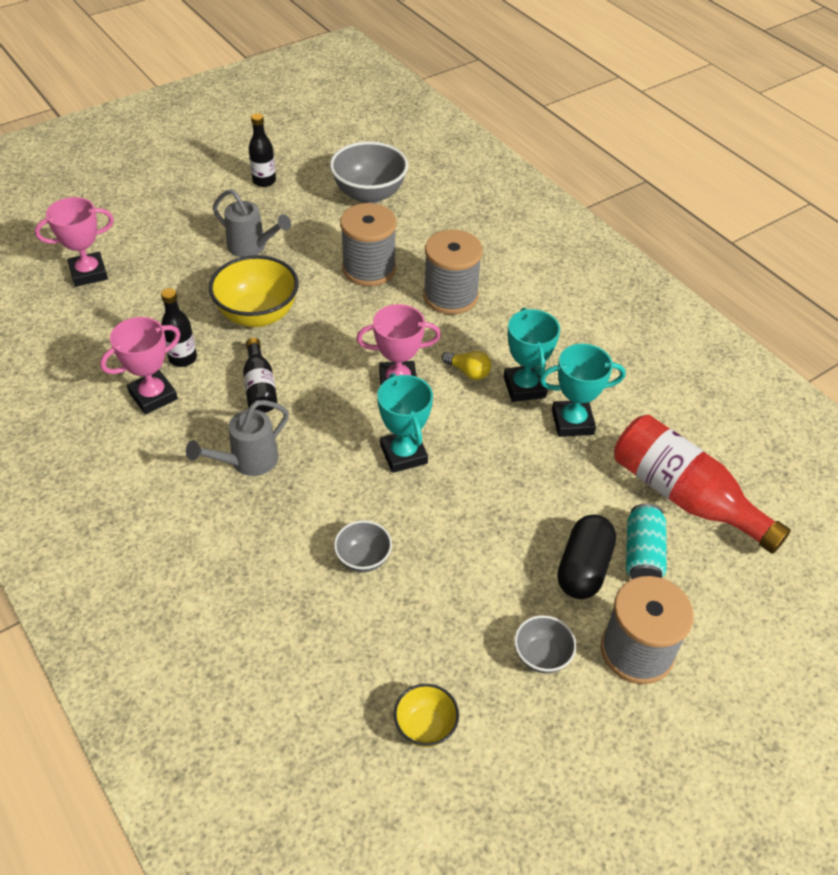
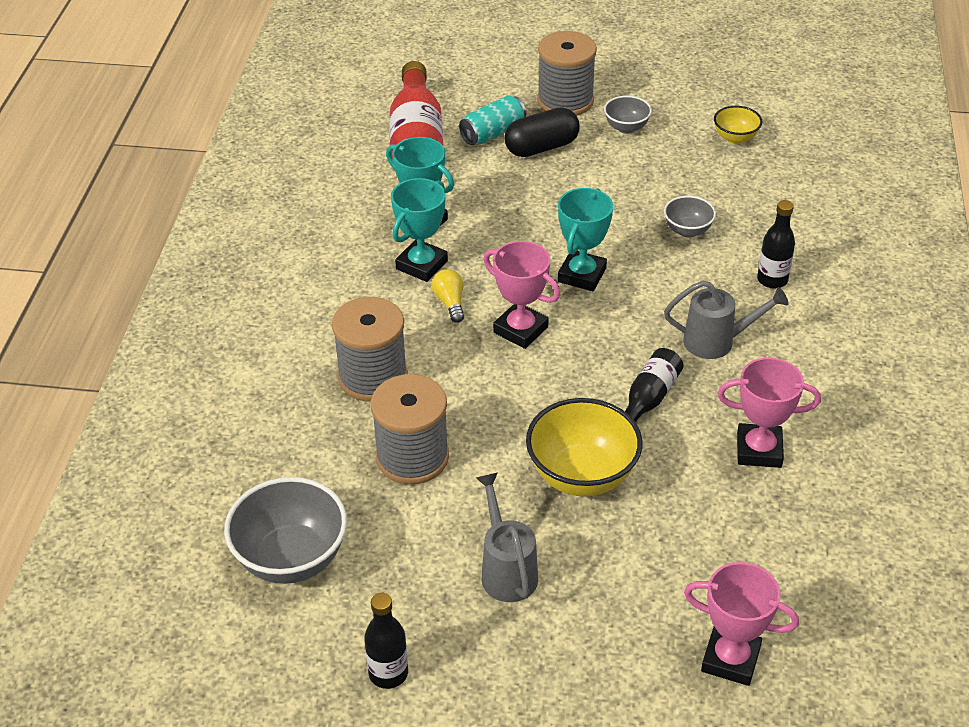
camera: 135 degrees left, 5 degrees down
black bottle [161,288,197,367] -> black bottle moved to [757,200,795,288]

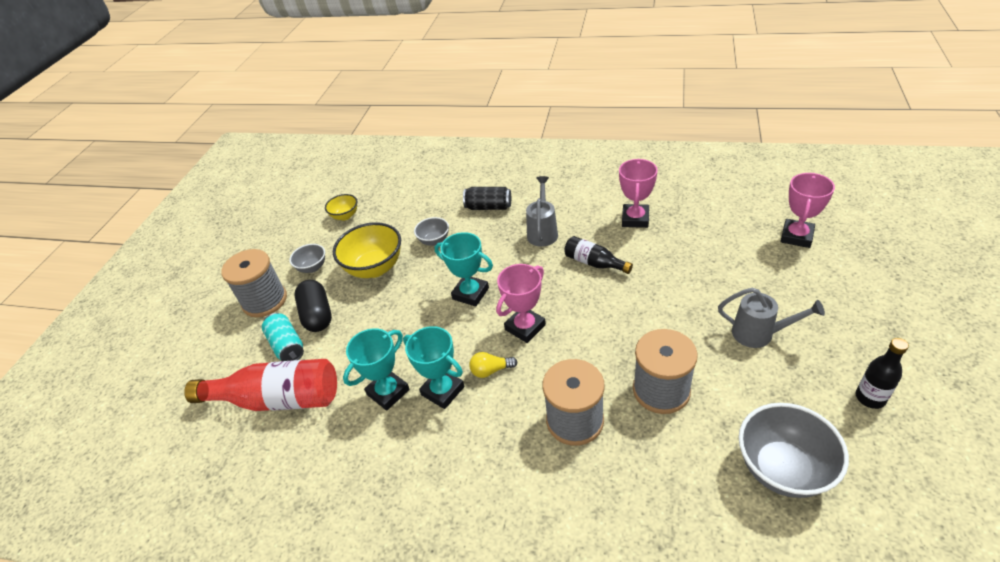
camera: 80 degrees left, 0 degrees up
grey watering can [476,472,538,602] -> grey watering can turned 150 degrees counterclockwise [718,288,825,348]
yellow bowl [526,398,642,496] -> yellow bowl moved to [333,222,401,278]
black bottle [757,200,795,288] -> black can [463,187,511,210]

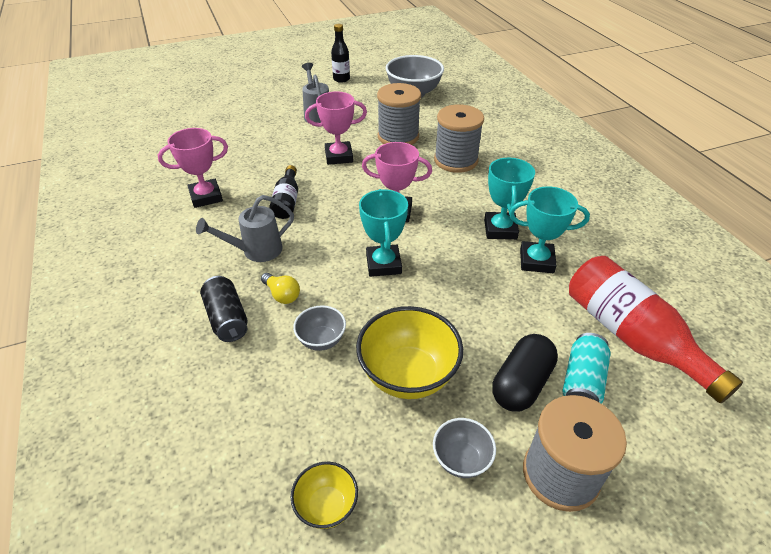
camera: 130 degrees left, 0 degrees up
yellow light bulb [469,352,517,378] -> yellow light bulb moved to [261,273,300,304]
pink trophy [780,173,835,248] -> pink trophy moved to [305,91,367,165]

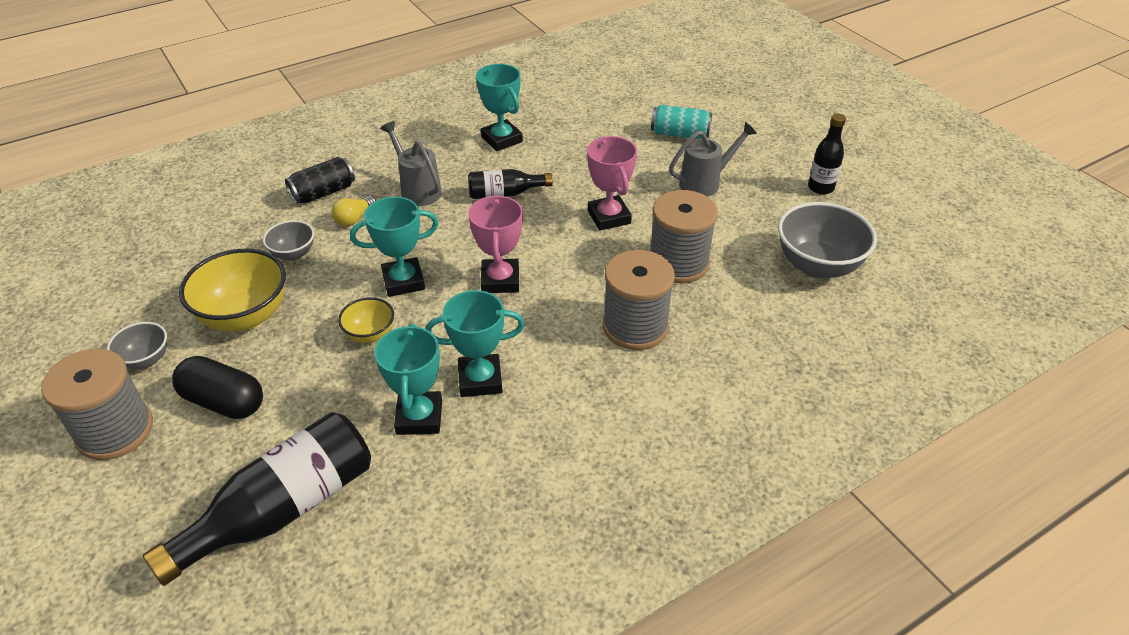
camera: 80 degrees right, 0 degrees up
pink trophy [158,128,228,208] -> turquoise trophy [476,64,523,151]
yellow bowl [291,462,358,529] -> yellow bowl moved to [338,298,394,343]
turquoise can [563,333,611,404] -> turquoise can moved to [651,105,712,139]
red bottle [569,256,743,403] -> black bottle [143,412,371,586]

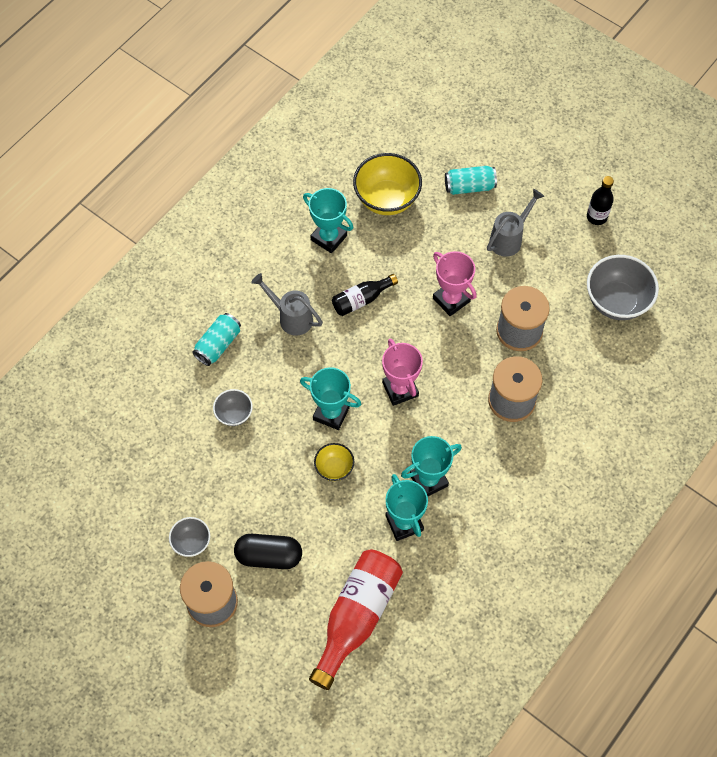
camera: 20 degrees left, 20 degrees up
black bottle [143,412,371,586] -> red bottle [309,549,403,690]
yellow bowl [179,249,286,332] -> yellow bowl moved to [353,153,422,215]
black can [285,157,355,204] -> turquoise can [192,313,241,366]
yellow light bulb [332,196,376,226] -> none
turquoise trophy [350,197,439,297] -> turquoise trophy turned 60 degrees clockwise [300,367,361,430]

